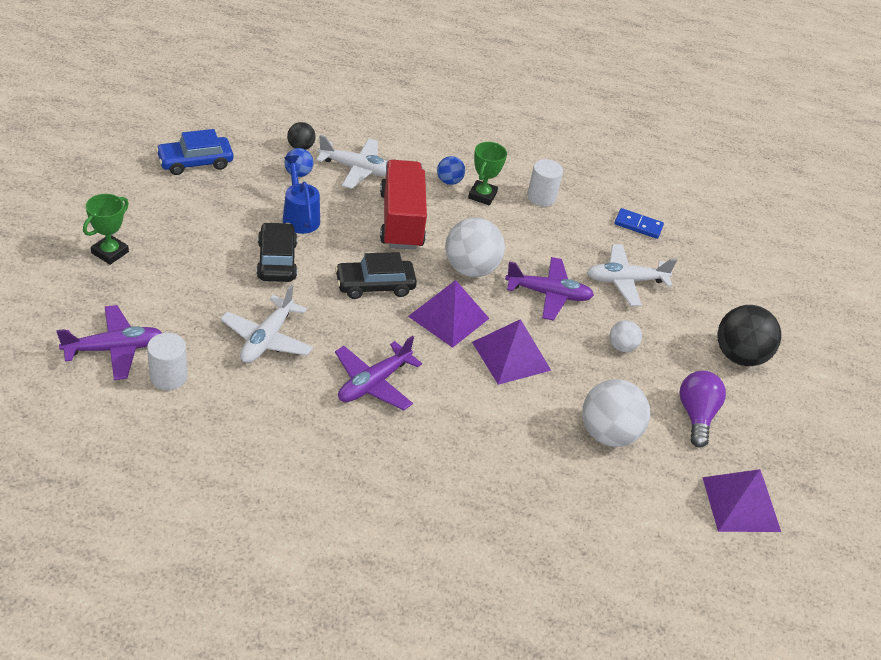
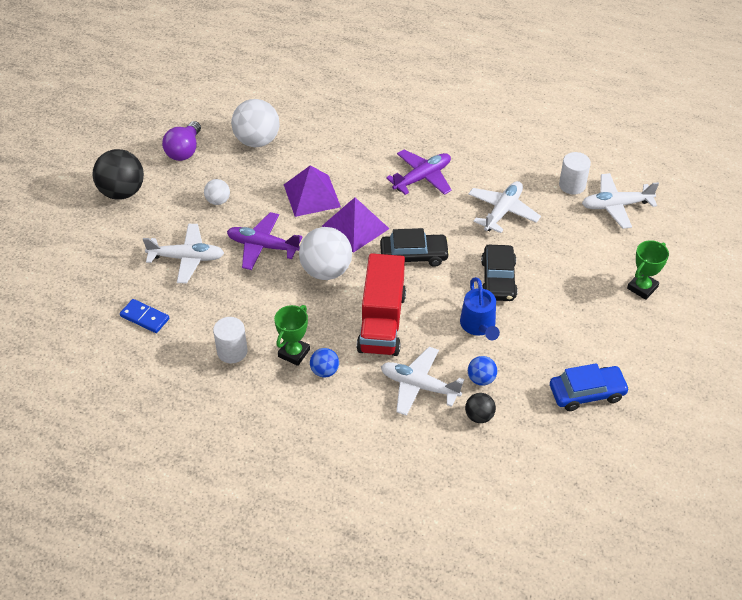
camera: 165 degrees left, 5 degrees up
purple plane [56,305,162,380] -> white plane [582,173,659,229]
purple pyramid [702,469,781,532] -> none

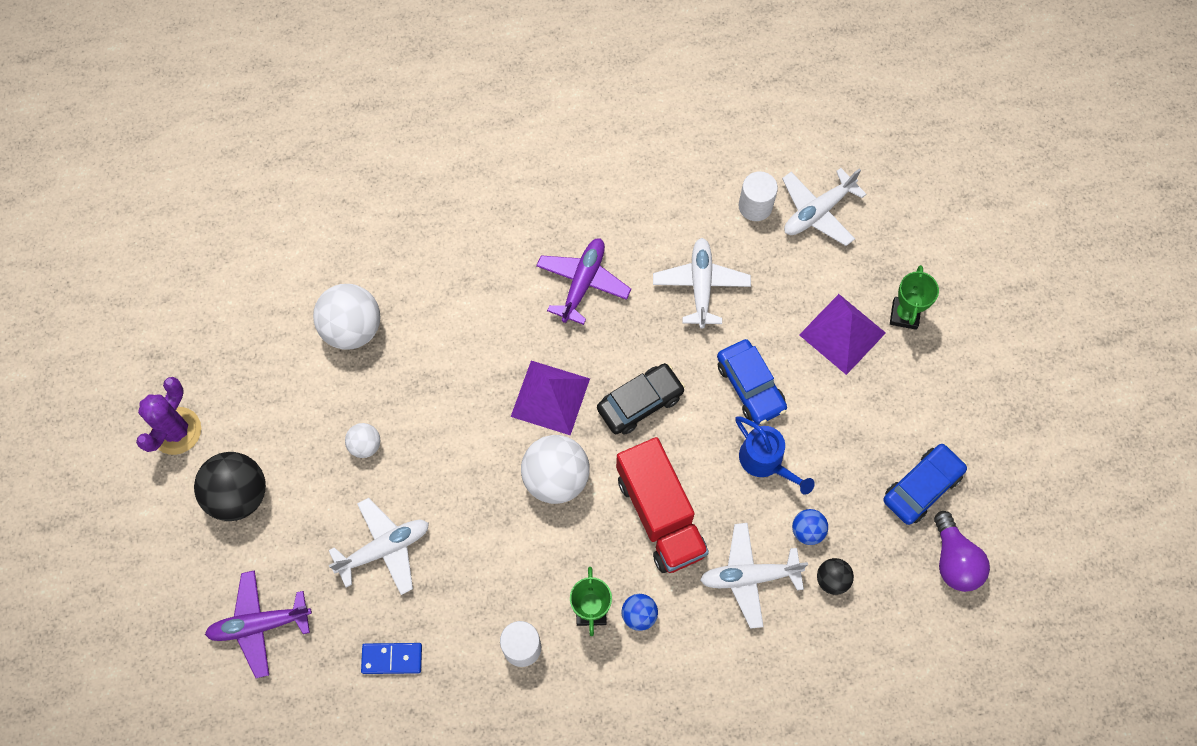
camera: 30 degrees left, 20 degrees up
purple light bulb [162,121,201,161] -> purple light bulb moved to [934,511,990,592]
purple plane [227,212,302,270] -> purple plane moved to [205,570,312,678]
purple pyramid [284,165,341,217] -> purple pyramid moved to [799,294,886,375]
black car [481,245,518,301] -> blue car [717,339,787,425]
none -> purple cactus [136,377,201,455]

